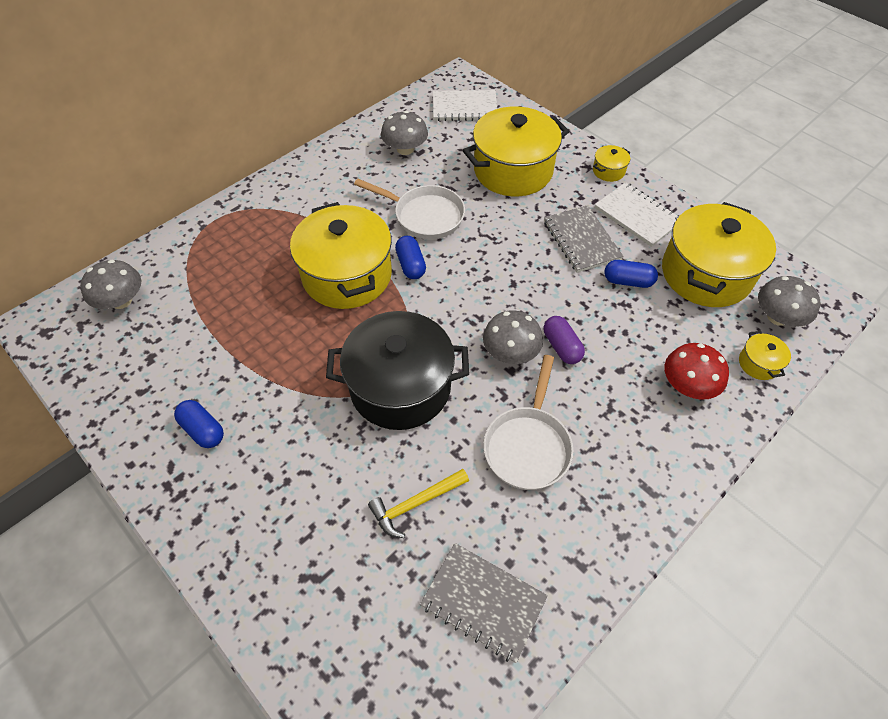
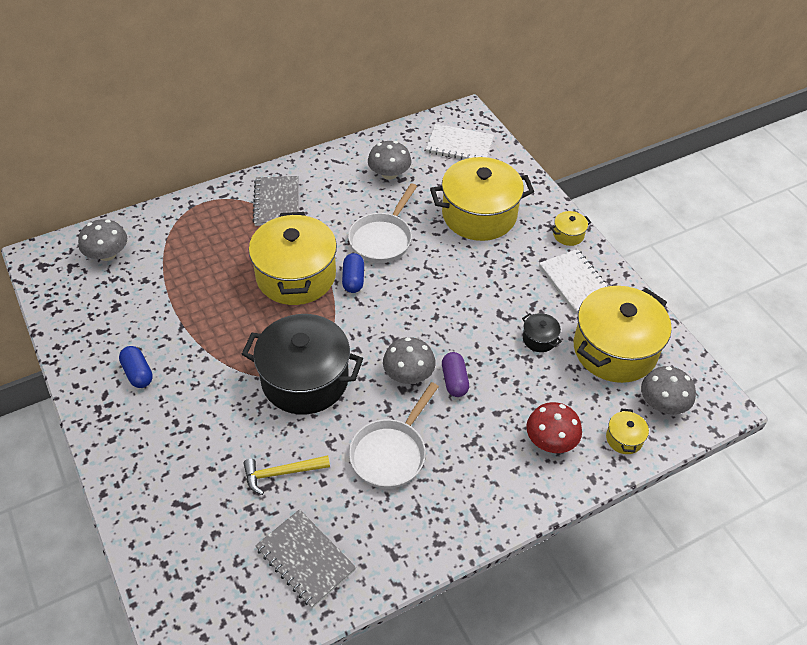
camera: 15 degrees right, 5 degrees down
white pan [354,179,465,239] -> white pan turned 75 degrees clockwise [348,183,417,263]
grey notebook [544,205,623,273] -> grey notebook moved to [252,176,298,226]
blue capsule [604,260,658,288] -> black pot [522,313,562,352]

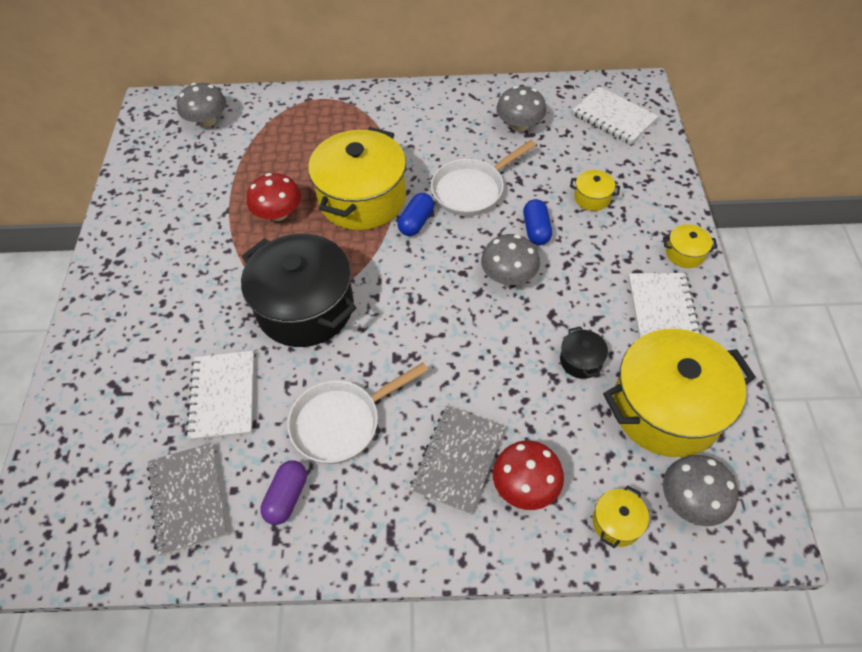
camera: 30 degrees right, 5 degrees up
blue capsule [119,346,153,388] -> blue capsule moved to [523,199,552,245]
yellow hammer [243,455,330,495] -> white notebook [186,351,254,441]
grey notebook [252,176,298,226] -> grey notebook moved to [409,405,506,515]
grey mushroom [383,337,435,384] -> grey mushroom moved to [481,234,540,285]
yellow pot [430,157,534,241] -> yellow pot [570,170,620,211], size x0.41
purple capsule [442,352,469,397] -> purple capsule moved to [260,460,307,525]
none -> red mushroom [247,173,301,221]

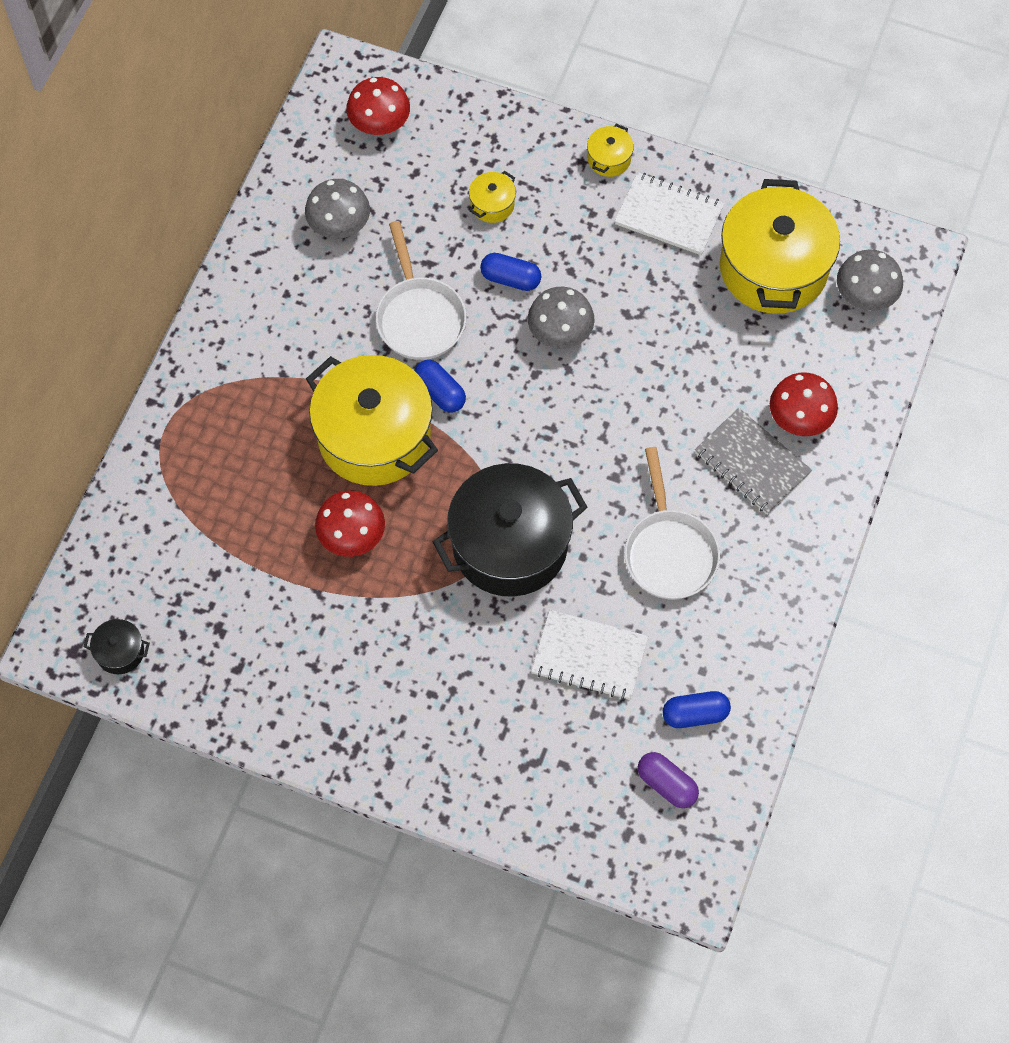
camera: 70 degrees left, 10 degrees up
grey notebook [147,443,228,556] -> blue capsule [663,691,731,728]
grey mushroom [177,83,226,127] -> none
purple capsule [260,460,307,525] -> purple capsule moved to [638,752,699,808]
black pot [560,326,608,379] -> black pot moved to [84,619,150,674]
white notebook [572,87,658,144] -> red mushroom [346,77,410,135]
yellow pot [593,485,649,548] -> none

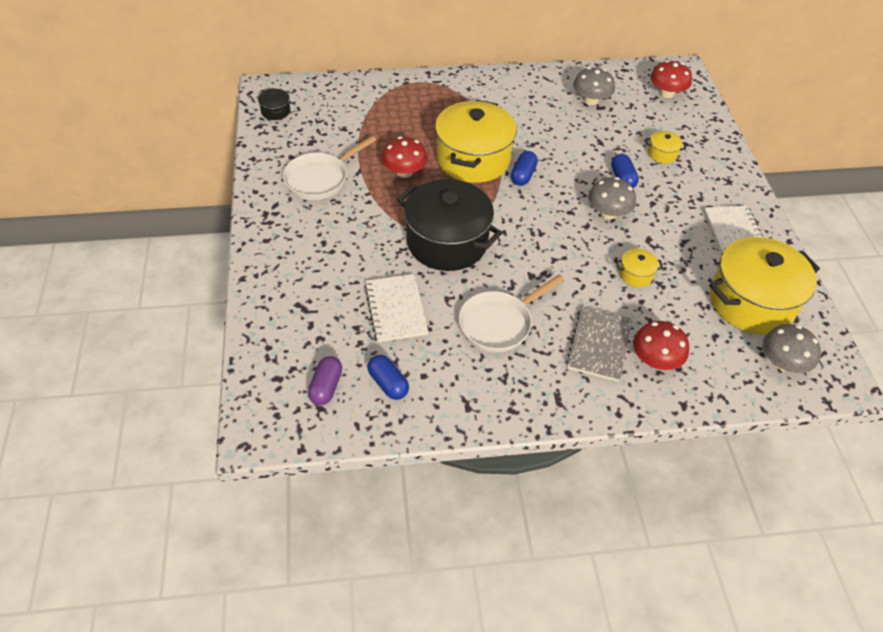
camera: 60 degrees right, 15 degrees down
white pan [376,221,466,360] -> white pan moved to [283,136,376,200]
yellow pot [587,124,634,177] -> yellow pot moved to [616,249,663,287]

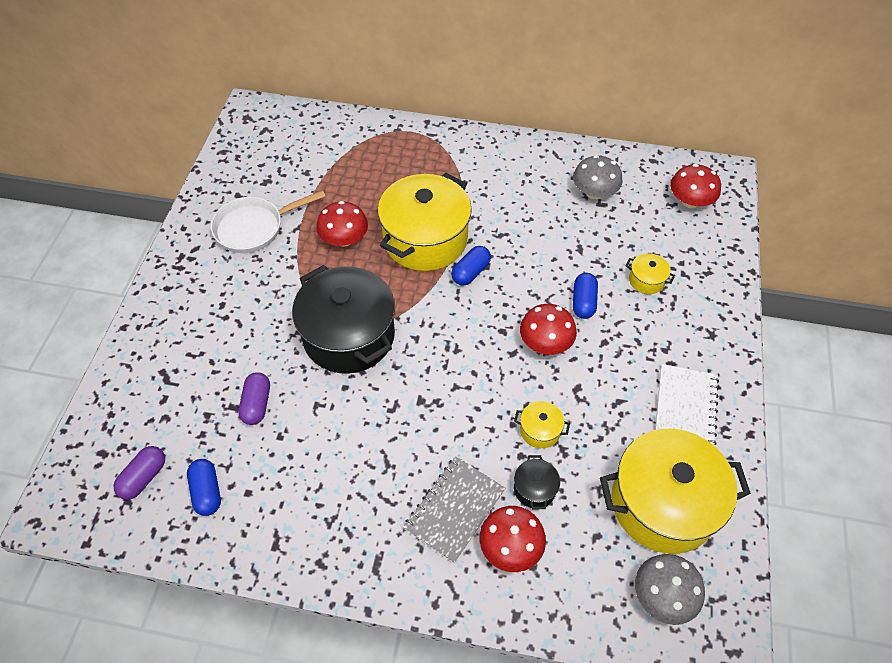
camera: 20 degrees right, 5 degrees up
black pot [258,88,290,120] -> black pot moved to [514,455,560,509]
white notebook [364,274,429,342] -> purple capsule [239,372,270,425]
white pan [459,274,564,353] -> none
grey mushroom [588,177,636,219] -> red mushroom [520,304,577,355]

